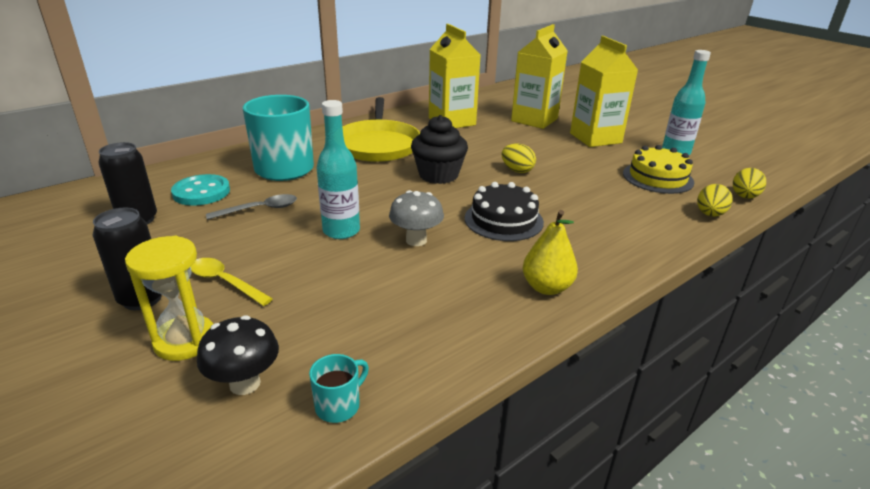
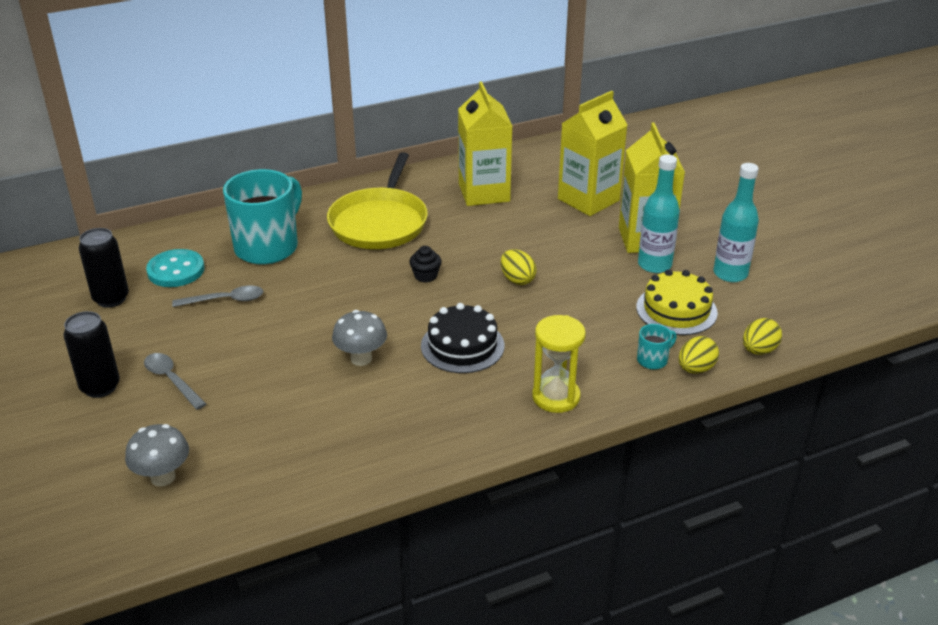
camera: 15 degrees right, 5 degrees up
yellow hourglass [125,236,213,361] -> yellow hourglass moved to [532,315,586,413]
yellow spoon [191,258,273,306] -> grey spoon [144,353,206,410]
black mushroom [197,315,279,395] -> grey mushroom [125,424,189,486]
turquoise mug [309,354,369,423] -> turquoise mug moved to [637,324,677,369]
turquoise bottle [317,100,360,239] -> turquoise bottle moved to [638,155,680,273]
black cupcake [411,115,468,184] -> black cupcake [409,246,442,283], size x0.51
yellow pear [523,210,578,295] -> none

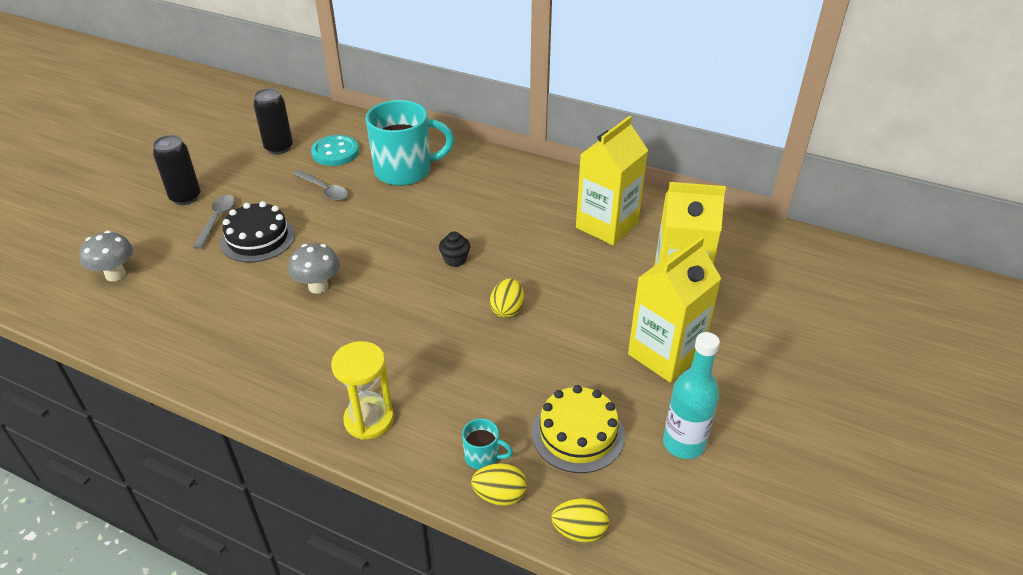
camera: 50 degrees right, 5 degrees up
yellow pan [327,152,428,249] -> none
black cake [421,303,505,373] -> black cake moved to [220,201,295,263]
turquoise bottle [638,155,680,273] -> none

